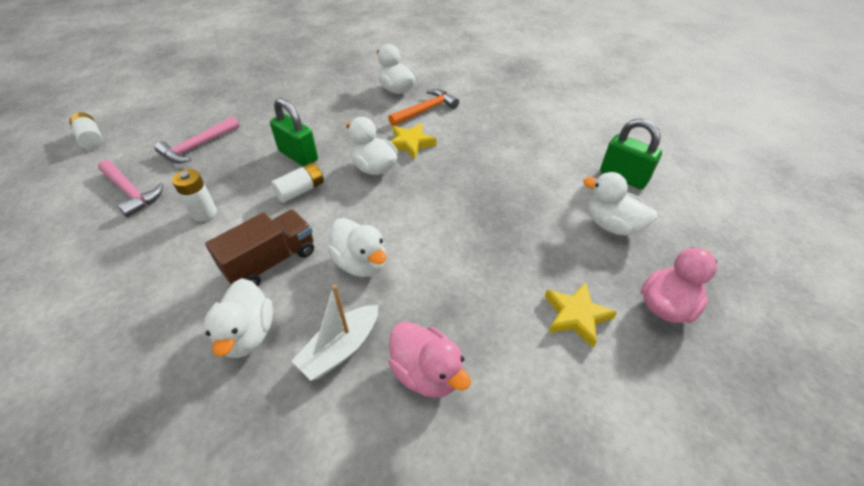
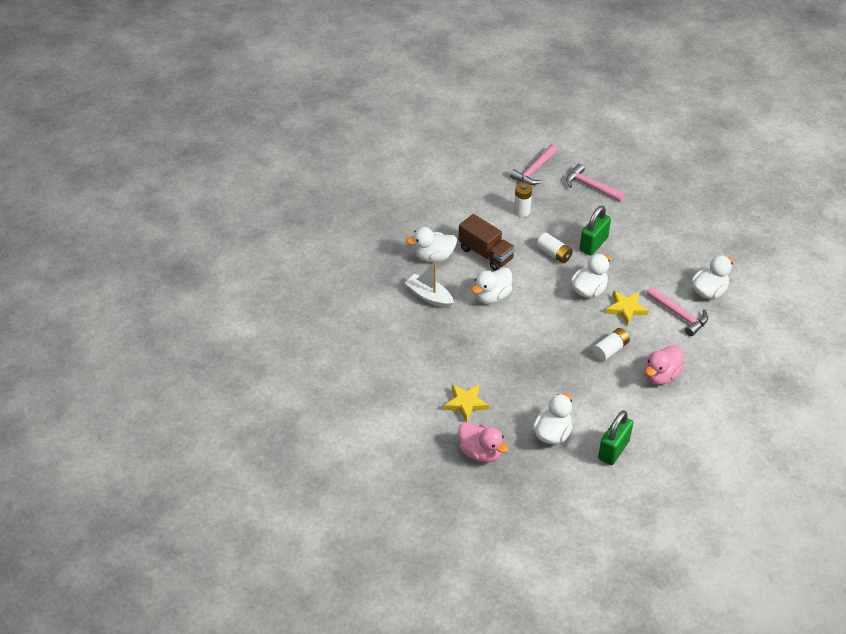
camera: 85 degrees right, 0 degrees up
white battery [69,112,103,150] -> white battery moved to [593,328,630,361]
orange hammer [388,89,459,126] -> pink hammer [647,287,708,336]
pink duck [388,321,471,398] -> pink duck moved to [645,345,684,385]

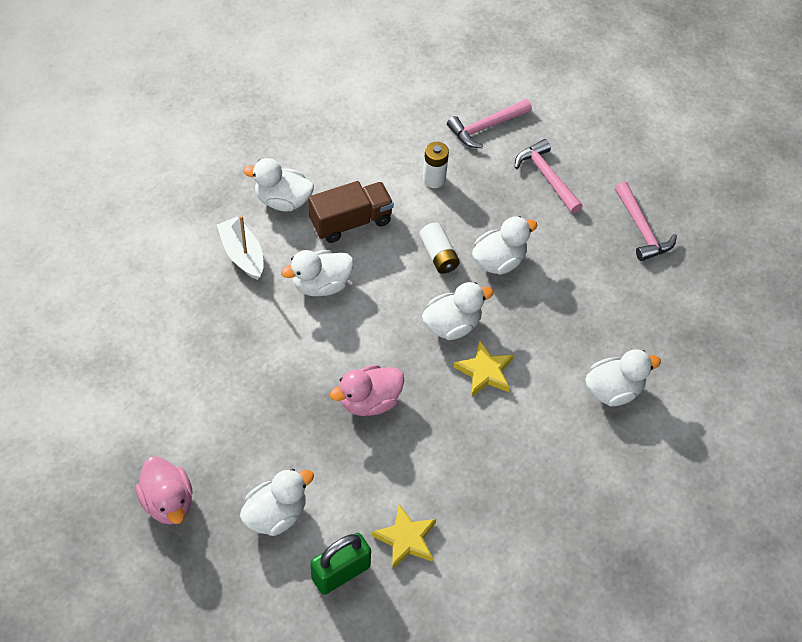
camera: 20 degrees right, 10 degrees up
yellow star [444,384,489,422] -> yellow star moved to [372,504,436,570]
brown truck [458,214,515,271] -> brown truck turned 90 degrees counterclockwise [308,181,394,243]
green padlock [580,205,611,256] -> white duck [472,216,537,275]
white battery [593,328,630,361] -> none
pink duck [645,345,684,385] -> pink duck moved to [330,365,404,416]
pink hammer [647,287,708,336] -> pink hammer moved to [615,182,677,261]

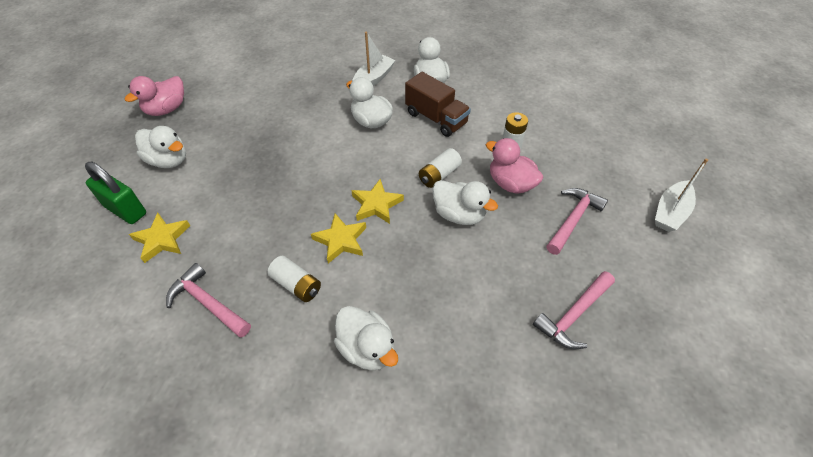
camera: 70 degrees right, 5 degrees down
pink duck [330,365,404,416] -> pink duck moved to [486,138,543,194]
white duck [422,282,494,340] -> yellow star [351,179,404,224]
pink hammer [447,99,532,148] -> pink hammer moved to [166,263,251,338]
none -> white battery [267,256,321,302]
none -> white boat [655,158,708,232]

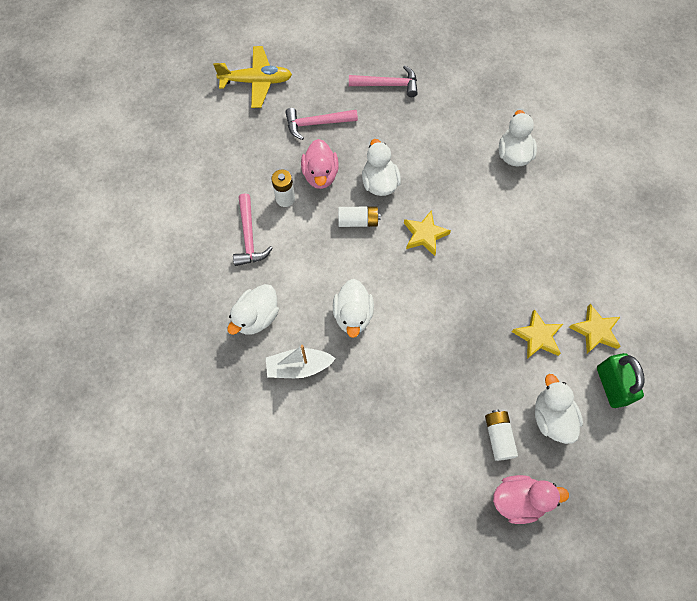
camera: 135 degrees left, 15 degrees up
pink hammer [166,263,251,338] -> pink hammer moved to [233,193,273,266]
white battery [267,256,321,302] -> white battery moved to [485,410,518,461]
yellow star [311,213,366,263] -> yellow star moved to [512,309,563,359]
brown truck [405,72,471,137] -> none
white boat [655,158,708,232] -> yellow plane [213,46,292,108]

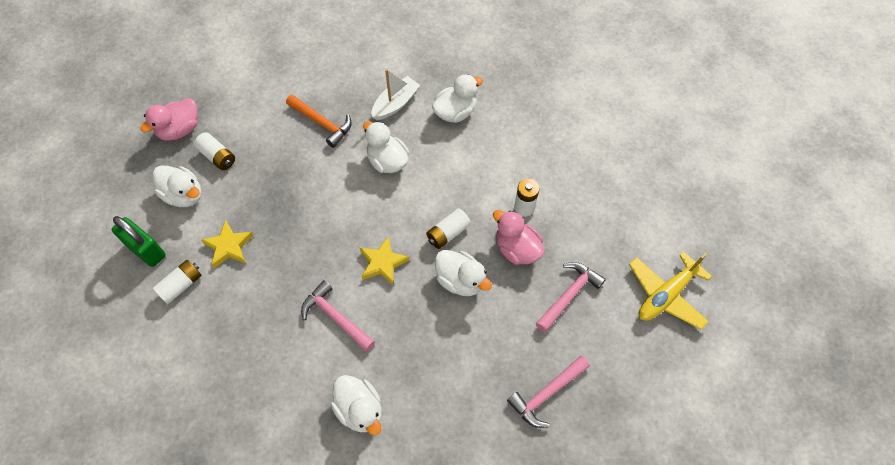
camera: 140 degrees right, 5 degrees down
white duck [228,284,279,335] -> white duck turned 60 degrees clockwise [432,74,483,123]
pink hammer [233,193,273,266] -> pink hammer moved to [301,280,375,352]
yellow star [569,304,621,353] -> white battery [152,260,202,304]
none -> orange hammer [286,95,352,148]

